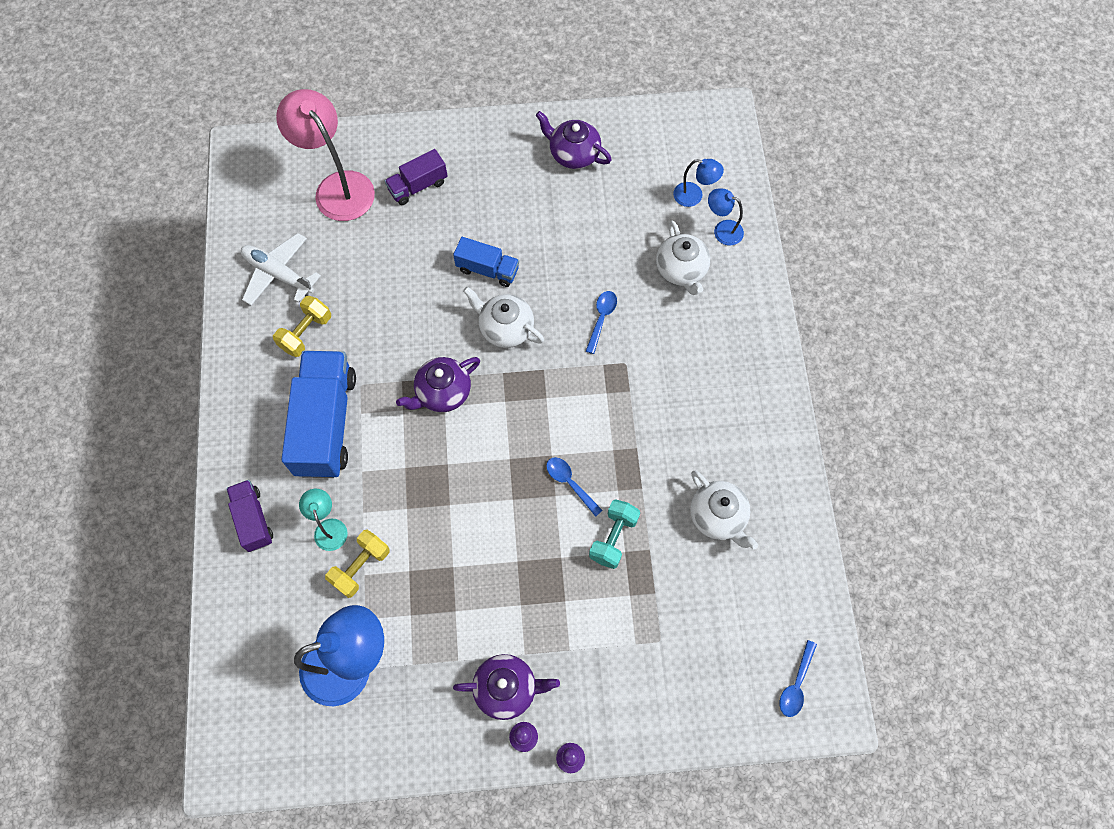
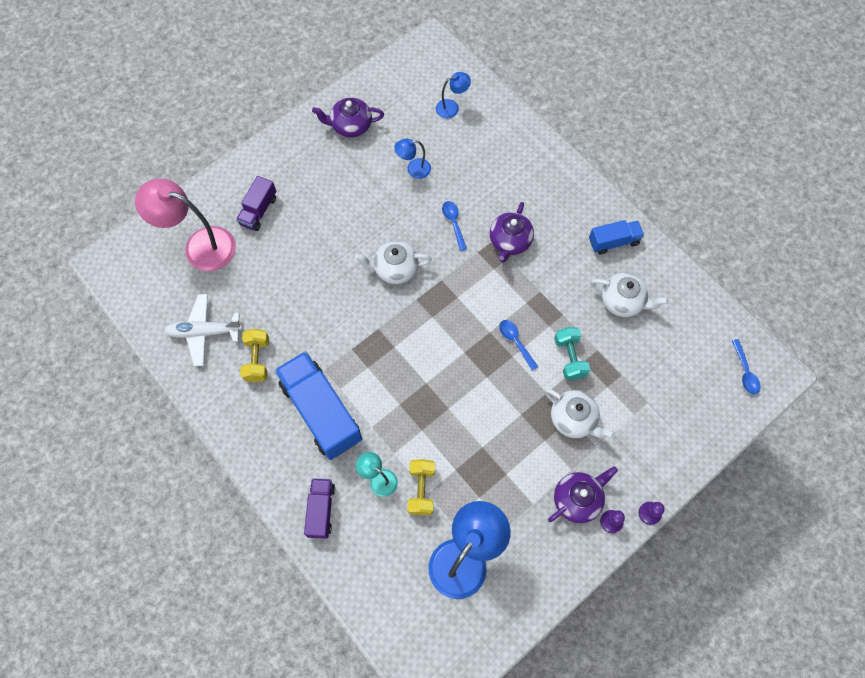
camera: 35 degrees left, 0 degrees up
purple truck [226,480,273,552] -> purple truck turned 60 degrees clockwise [304,478,335,539]
purple teapot [396,357,480,412] -> purple teapot moved to [490,202,534,262]
blue truck [453,237,519,287] -> blue truck moved to [589,220,644,255]
blue spoon [546,457,603,517] -> blue spoon turned 45 degrees clockwise [499,320,538,370]
white teapot [656,221,710,295] -> white teapot moved to [544,389,615,439]
blue lamp [708,189,744,246] -> blue lamp moved to [394,139,431,179]

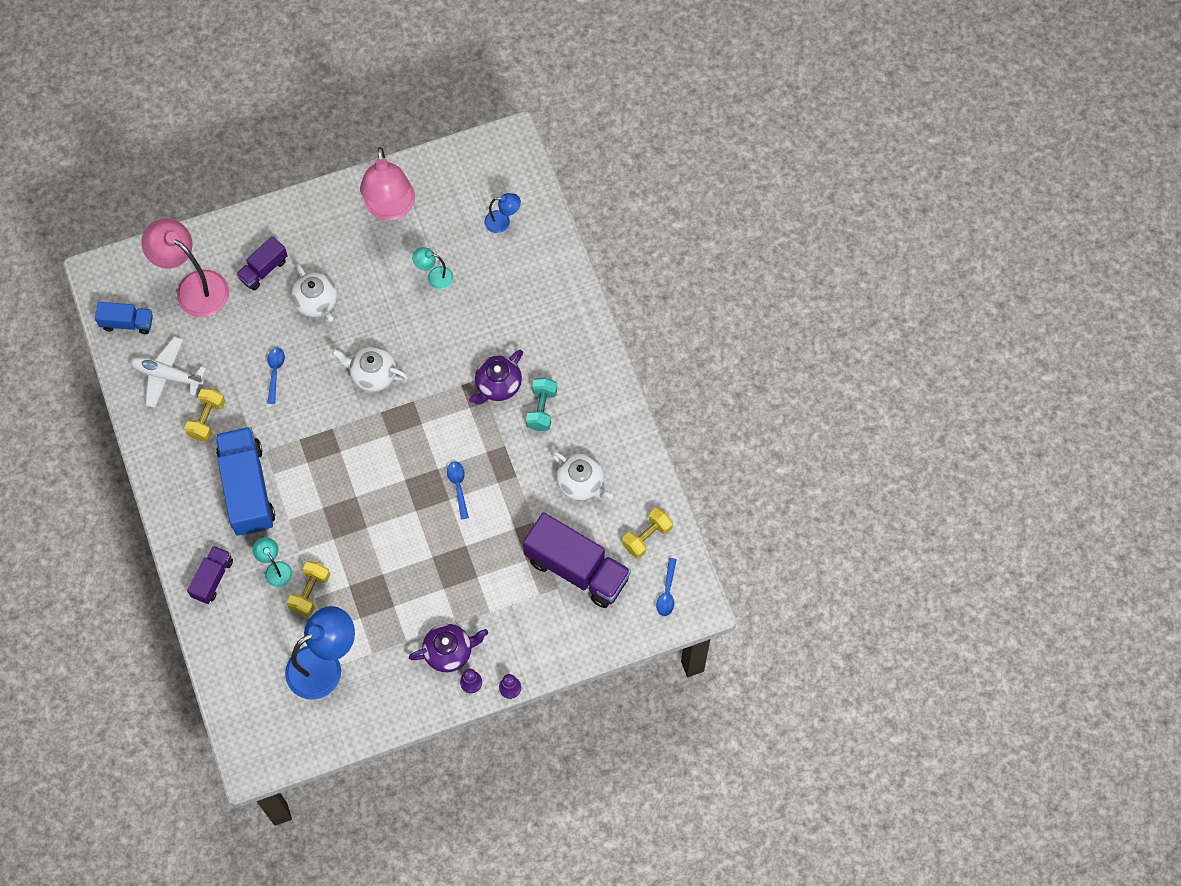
camera: 20 degrees right, 0 degrees up
purple teapot [312,97,384,138] -> pink lamp [360,147,415,220]
blue lamp [394,139,431,179] -> turquoise lamp [412,247,453,289]
blue spoon [442,201,467,251] -> blue spoon moved to [268,347,285,404]
white teapot [544,389,615,439] -> white teapot moved to [291,264,338,323]
turquoise dumbbell [554,327,590,380] -> turquoise dumbbell moved to [526,378,557,431]
blue truck [589,220,644,255] -> blue truck moved to [95,302,153,334]
none -> purple truck [523,512,631,608]
none -> yellow dumbbell [622,508,673,559]

